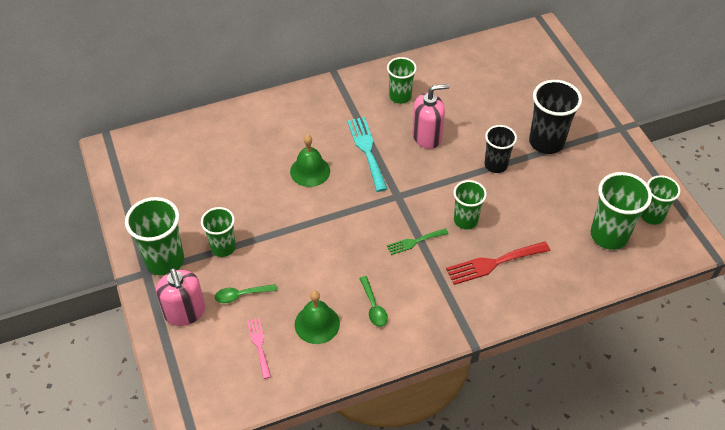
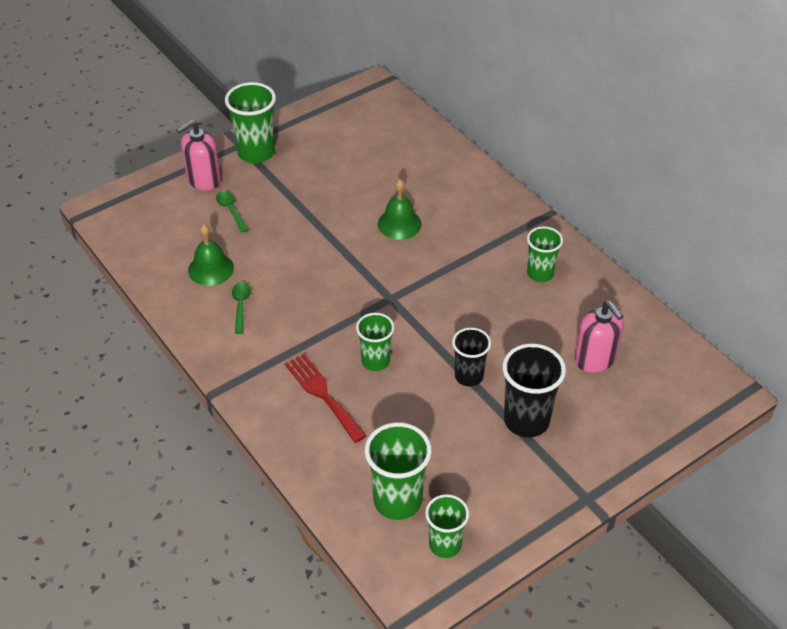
camera: 75 degrees right, 5 degrees down
green cup [201,207,236,257] -> none
pink fork [247,318,271,379] -> none
turquoise fork [347,117,387,192] -> none
green spoon [359,276,388,327] -> green spoon turned 120 degrees clockwise [232,282,251,334]
green fork [387,228,449,255] -> none
pink soap dispenser [412,84,449,149] -> pink soap dispenser moved to [574,301,624,373]

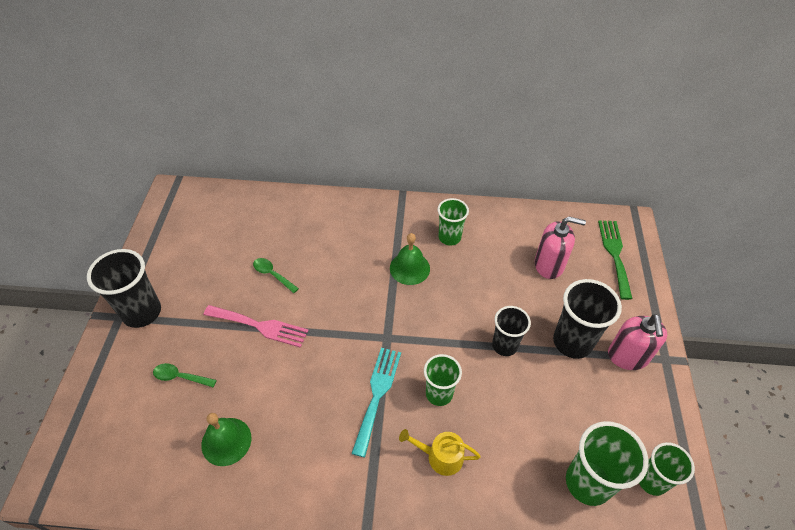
camera: 50 degrees left, 5 degrees up
pink soap dispenser [177,120,221,191] -> pink soap dispenser moved to [608,314,667,370]
green cup [225,82,276,163] -> black cup [87,249,161,328]
green spoon [232,282,251,334] -> green spoon moved to [253,258,299,293]
red fork [285,354,367,443] -> yellow watering can [399,429,481,476]
green bell [378,179,421,239] -> green bell moved to [390,233,430,285]
none -> pink fork [203,305,309,348]
none -> turquoise fork [351,348,401,457]
none -> green fork [598,221,633,300]

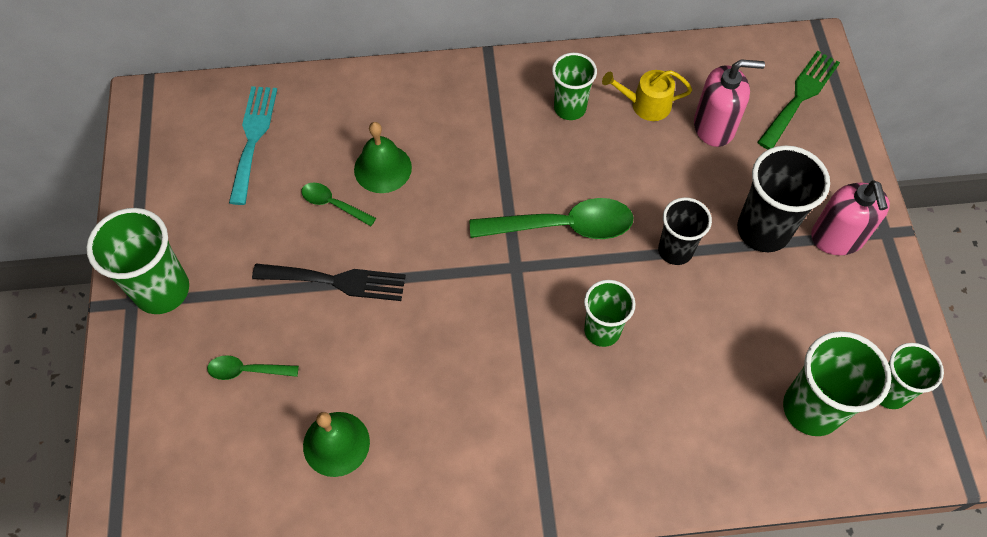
camera: 10 degrees left, 10 degrees up
black cup [87,249,161,328] -> green cup [86,208,189,314]
pink fork [203,305,309,348] -> black fork [252,264,406,301]
turquoise fork [351,348,401,457] -> turquoise fork moved to [229,86,277,205]
green bell [390,233,430,285] -> green bell moved to [354,122,412,193]
yellow watering can [399,429,481,476] -> yellow watering can moved to [602,70,692,121]
green fork [598,221,633,300] -> green fork turned 45 degrees clockwise [757,51,840,149]
none -> green spoon [470,198,634,239]

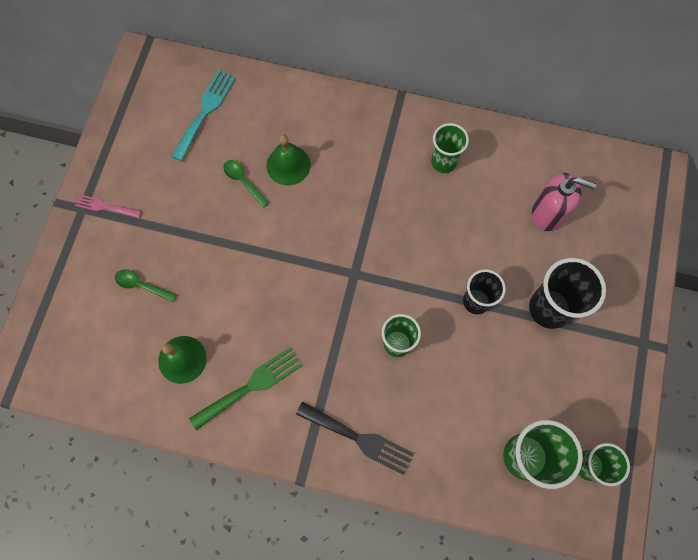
camera: 20 degrees right, 10 degrees up
green cup [86,208,189,314] -> pink fork [75,194,141,218]
black fork [252,264,406,301] -> black fork moved to [296,402,414,475]
green spoon [470,198,634,239] -> none
yellow watering can [602,70,692,121] -> none
green fork [757,51,840,149] -> green fork moved to [189,347,302,430]
pink soap dispenser [811,180,890,255] -> none

